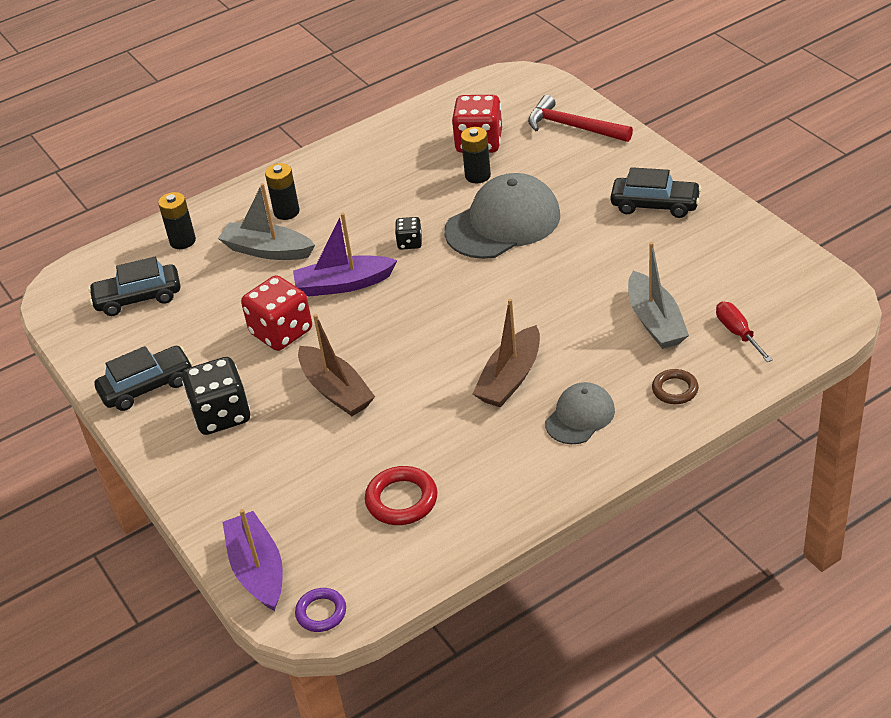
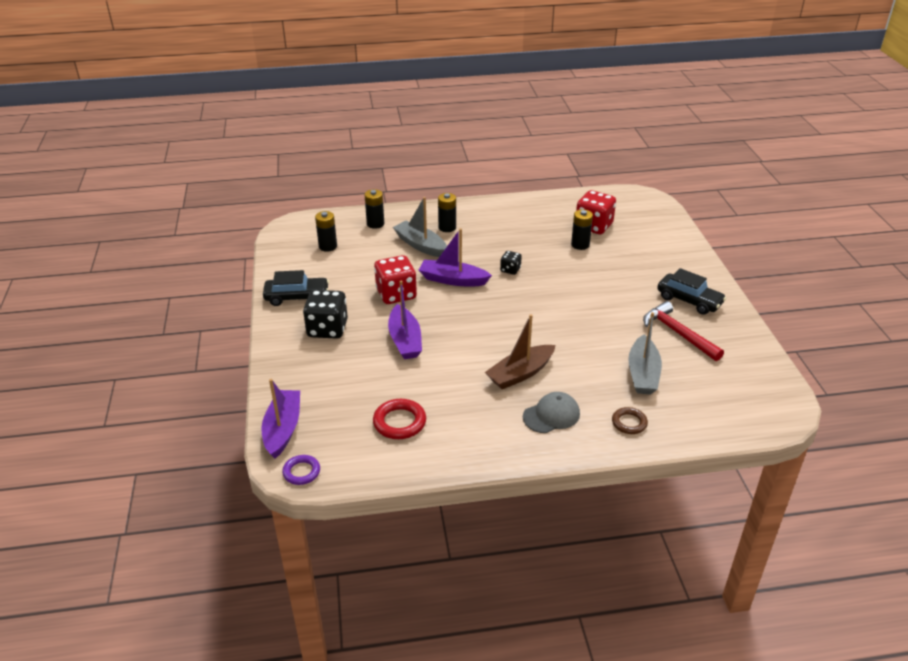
camera: 20 degrees right, 5 degrees down
black car [88,257,180,316] -> black battery [315,211,337,252]
brown boat [298,314,375,416] -> purple boat [388,280,422,359]
grey cap [444,173,560,259] -> none
red hammer [528,95,633,142] -> red hammer moved to [643,301,724,361]
red screwdriver [716,302,773,362] -> none

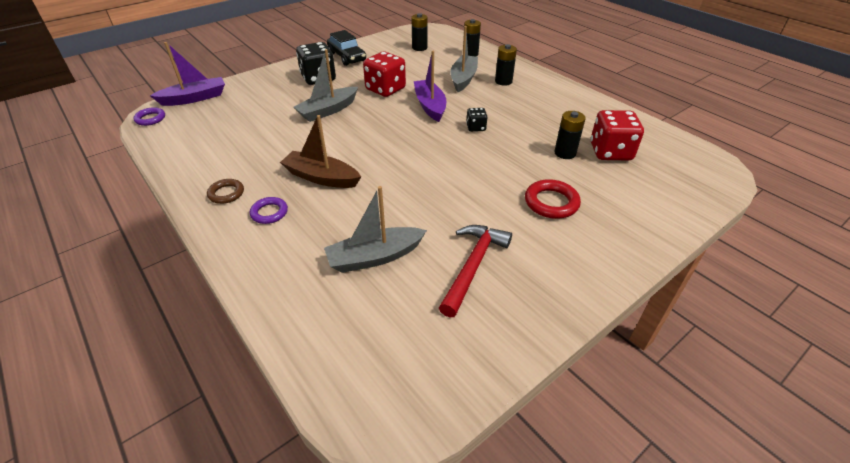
camera: 60 degrees right, 5 degrees up
red ring [373,399,426,439] -> red ring moved to [525,179,581,219]
purple boat [388,280,422,359] -> grey boat [293,49,358,122]
grey cap [523,392,580,433] -> purple ring [250,197,288,224]
brown ring [612,407,648,434] -> brown ring moved to [207,179,244,204]
black car [657,268,726,315] -> none

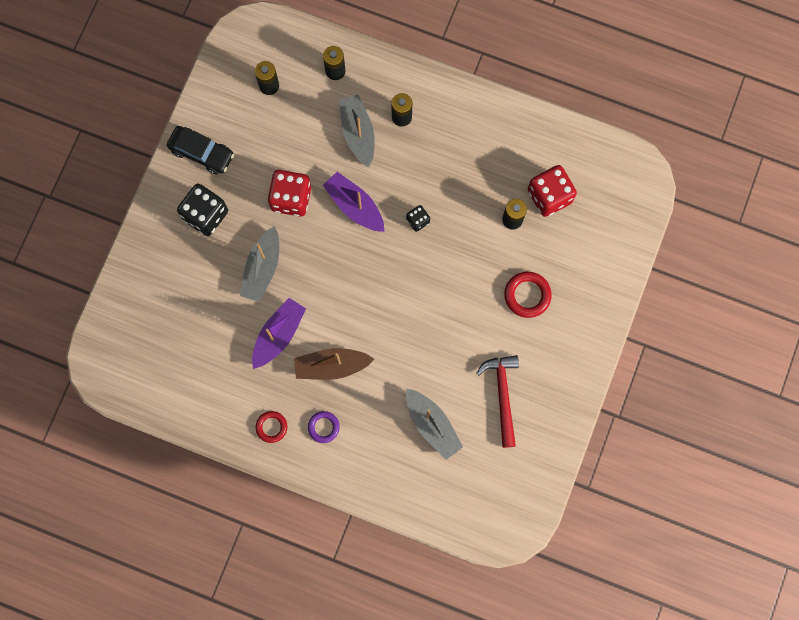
camera: 30 degrees left, 35 degrees up
purple ring [133,107,165,126] -> none
purple boat [150,42,225,106] -> purple boat moved to [252,298,306,369]
brown ring [207,179,244,204] -> red ring [255,411,287,443]
grey boat [324,186,427,273] -> grey boat turned 75 degrees counterclockwise [406,389,463,460]

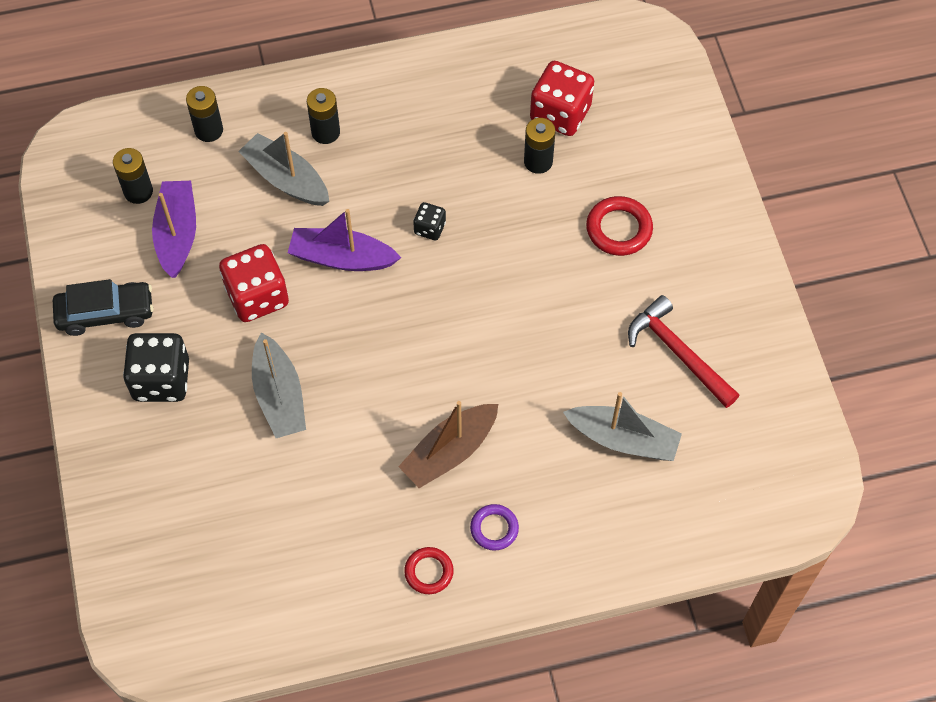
camera: 35 degrees left, 15 degrees down
purple boat [252,298,306,369] -> purple boat moved to [152,181,196,278]

